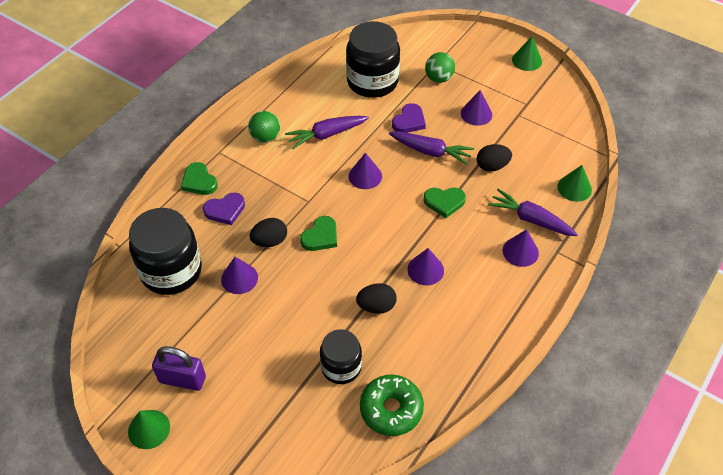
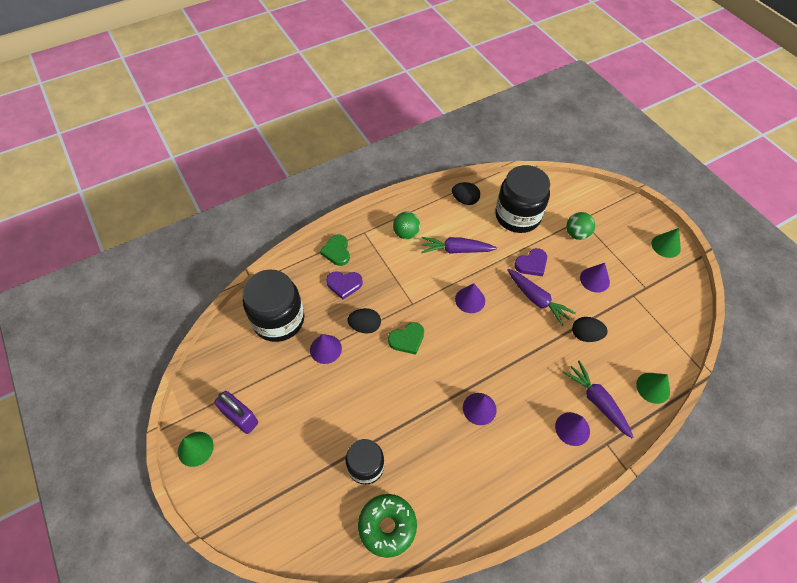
camera: 25 degrees right, 5 degrees up
black egg [356,283,397,314] -> black egg moved to [452,182,480,205]
green heart [423,187,466,218] -> none

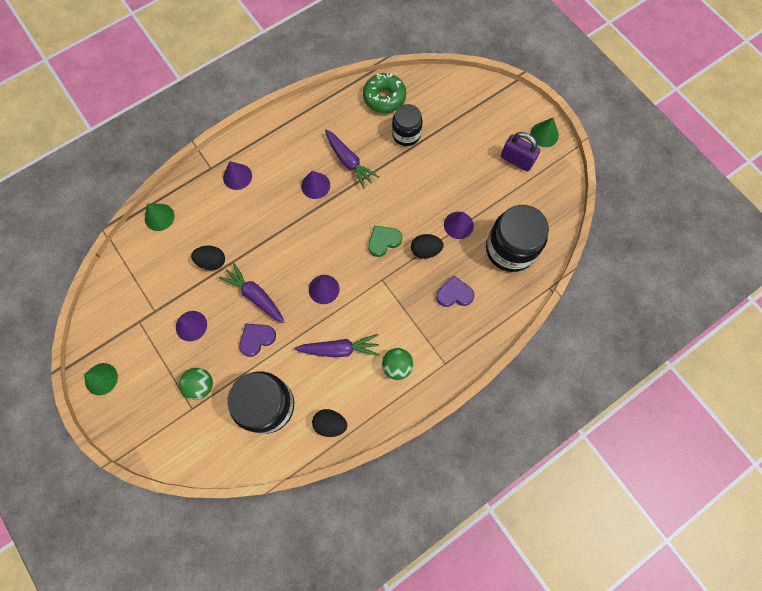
camera: 175 degrees right, 15 degrees up
green heart [320,235,350,266] -> none
purple carrot [563,360,633,438] -> purple carrot moved to [325,129,379,189]

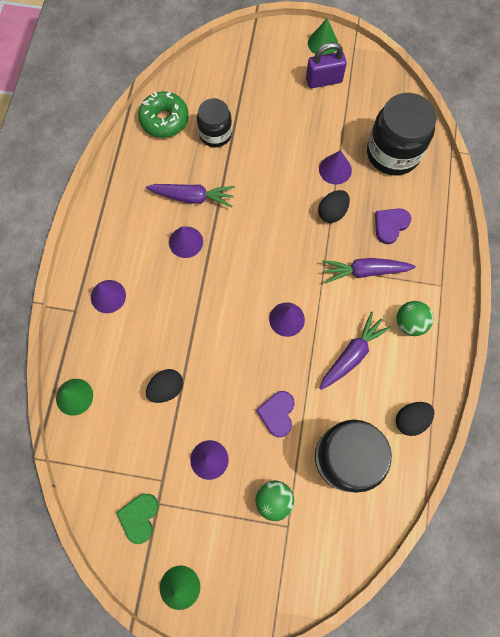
camera: 45 degrees left, 0 degrees up
purple carrot [218,262,284,323] -> purple carrot moved to [322,258,416,283]
green heart [368,226,402,257] -> green heart moved to [116,494,159,544]

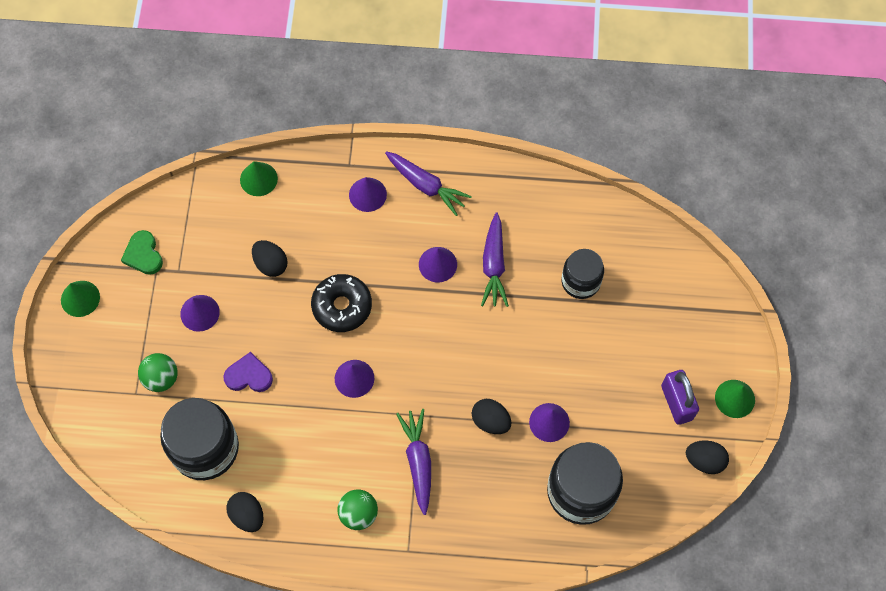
camera: 85 degrees right, 5 degrees down
green heart [116,494,159,544] -> green heart turned 120 degrees counterclockwise [121,230,163,275]
green donut [138,91,189,138] -> none
purple carrot [319,312,392,390] -> purple carrot moved to [385,151,472,216]
purple heart [375,208,411,244] -> none
none -> black donut [311,274,372,332]
none -> black egg [686,440,729,474]

